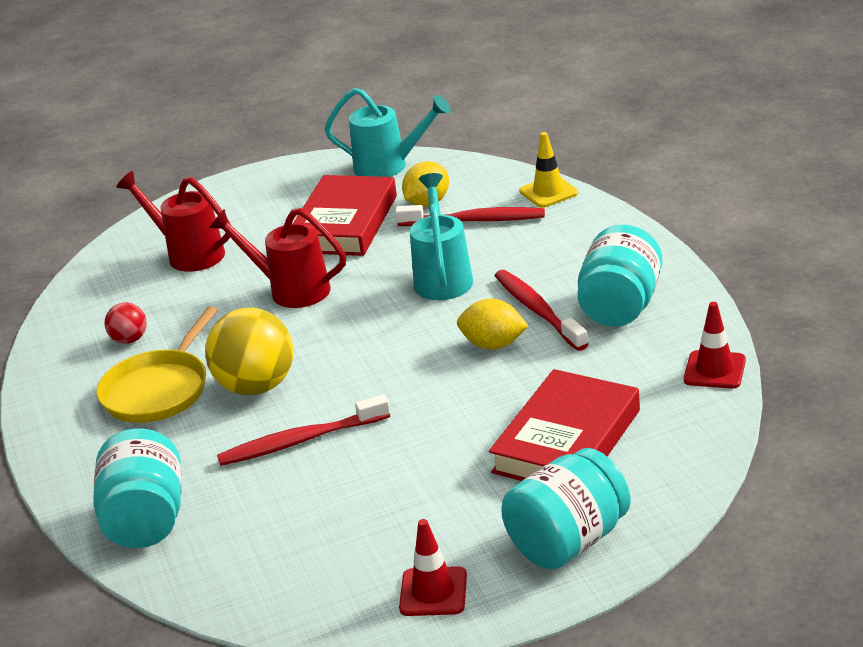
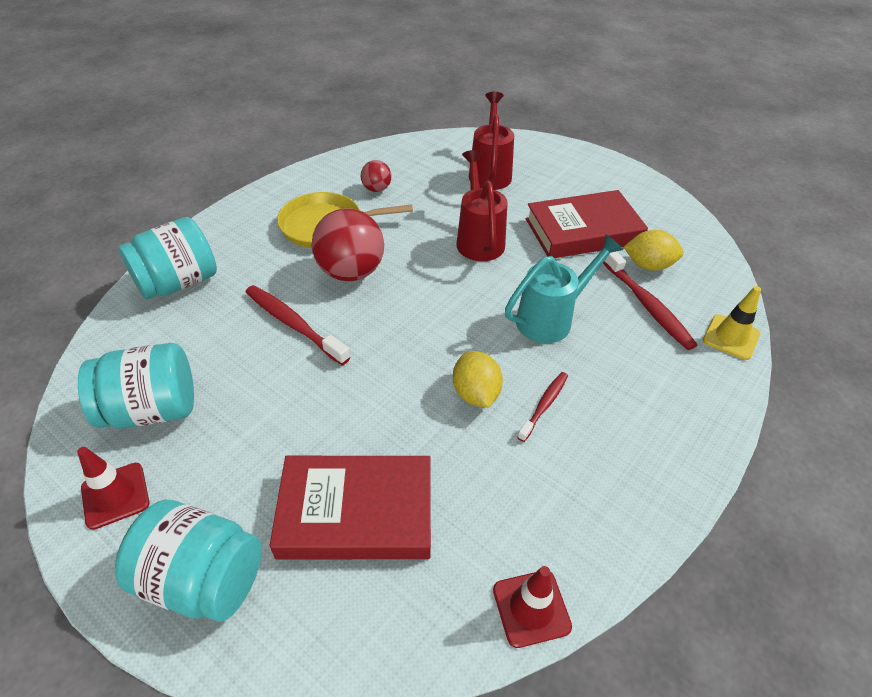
camera: 55 degrees right, 15 degrees up
yellow ball [205,308,293,395] -> red ball [312,208,384,281]
turquoise watering can [324,88,450,177] -> none
red toothbrush [495,270,588,351] -> red toothbrush [517,372,568,442], size x0.60
turquoise jar [577,225,662,327] -> turquoise jar moved to [78,343,194,429]

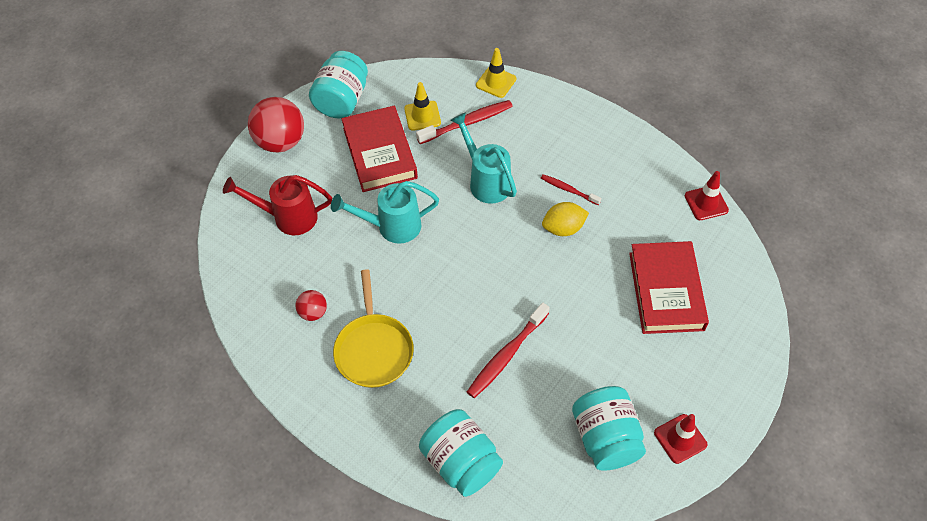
camera: 90 degrees left, 10 degrees up
turquoise jar [115,500,262,622] -> turquoise jar moved to [309,51,368,118]
red ball [312,208,384,281] -> red ball moved to [248,97,304,153]
red watering can [456,150,508,261] -> turquoise watering can [331,181,439,244]
yellow lemon [624,230,684,271] -> yellow traffic cone [404,82,441,131]

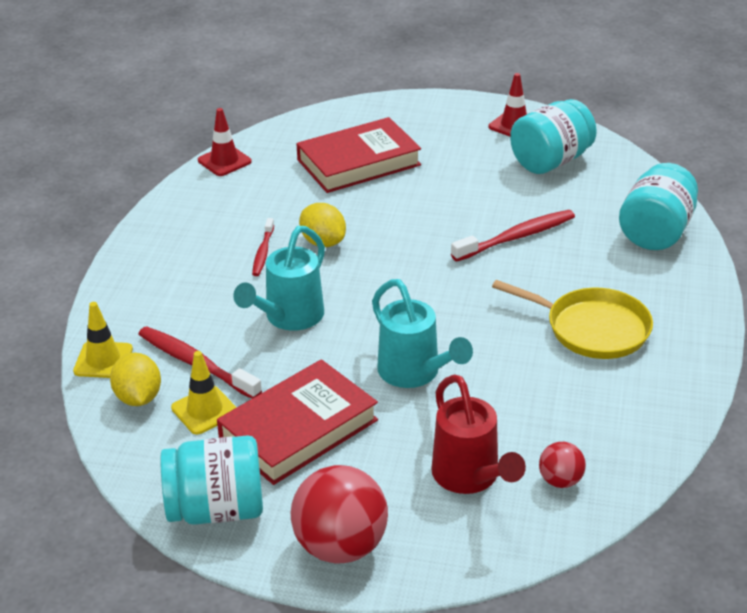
camera: 115 degrees left, 20 degrees down
red ball [295,290,327,321] -> red ball moved to [539,442,586,488]
yellow pan [333,269,414,388] -> yellow pan turned 60 degrees clockwise [492,280,653,359]
red toothbrush [467,303,550,398] -> red toothbrush turned 45 degrees counterclockwise [451,210,575,261]
none -> yellow lemon [110,353,161,406]

